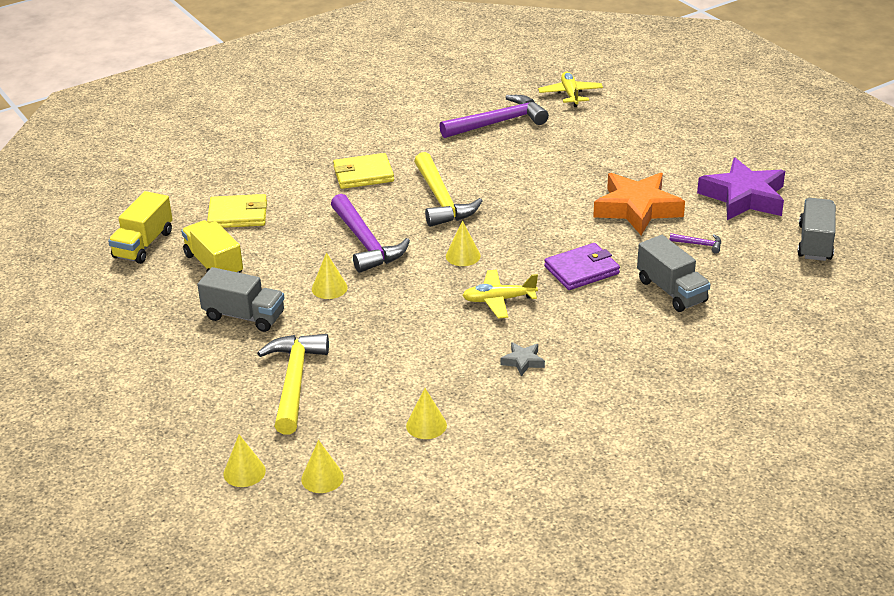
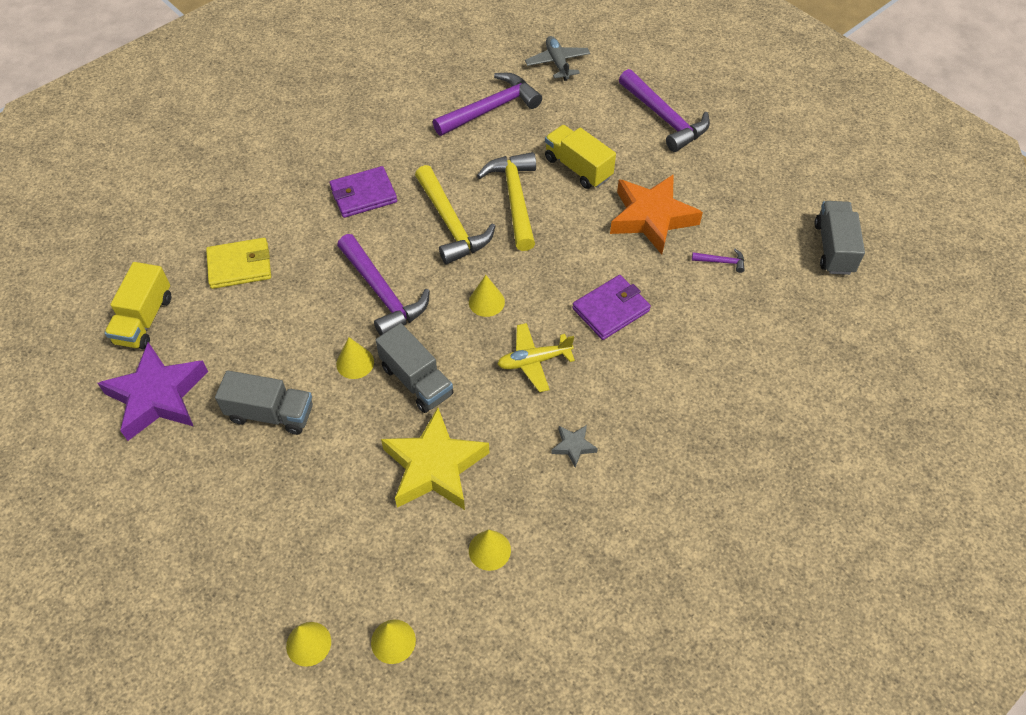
camera: 10 degrees left, 20 degrees up
yellow truck [181,220,243,273] -> yellow truck moved to [545,125,616,189]
yellow hammer [257,334,329,434] -> yellow hammer moved to [477,152,536,251]
yellow wallet [333,153,394,189] -> purple wallet [330,166,397,218]
yellow plane [538,72,603,107] -> grey plane [525,36,590,81]
grey truck [637,235,710,312] -> grey truck moved to [376,323,453,413]
purple star [697,158,785,220] -> purple star moved to [97,342,208,441]
none -> yellow star [381,408,489,510]
none -> purple hammer [619,69,710,152]

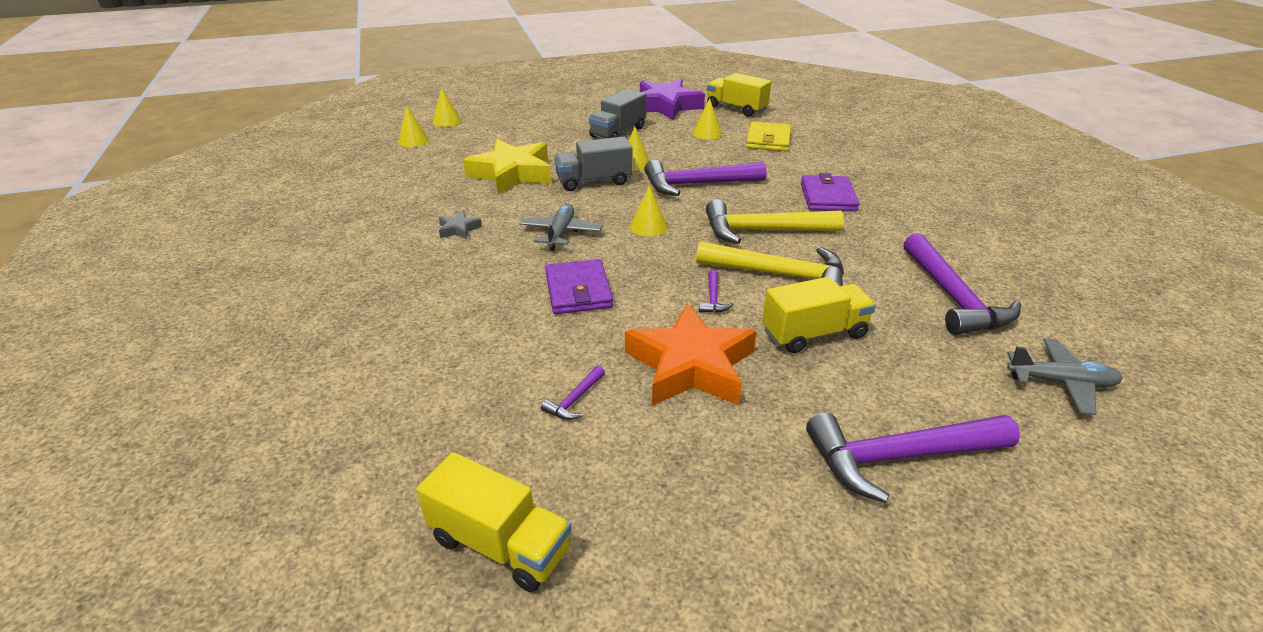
camera: 115 degrees right, 20 degrees down
yellow cone [469,530,511,571] -> yellow cone moved to [693,99,722,140]
yellow plane [497,323,575,392] -> grey plane [519,204,603,251]
grey truck [815,201,865,275] -> yellow truck [416,452,572,592]
none -> purple hammer [699,270,734,313]

